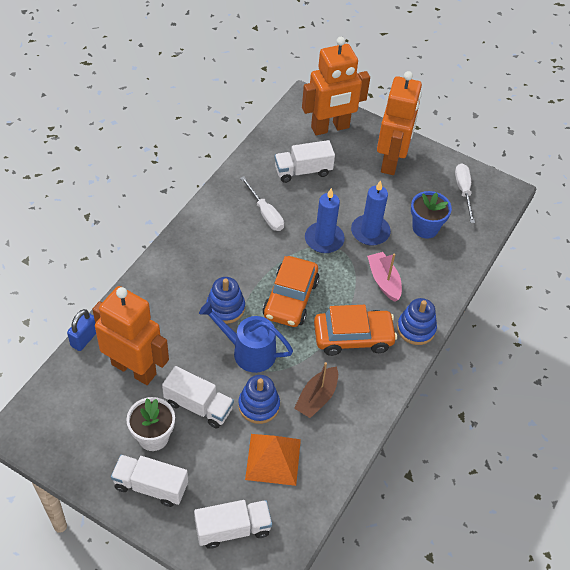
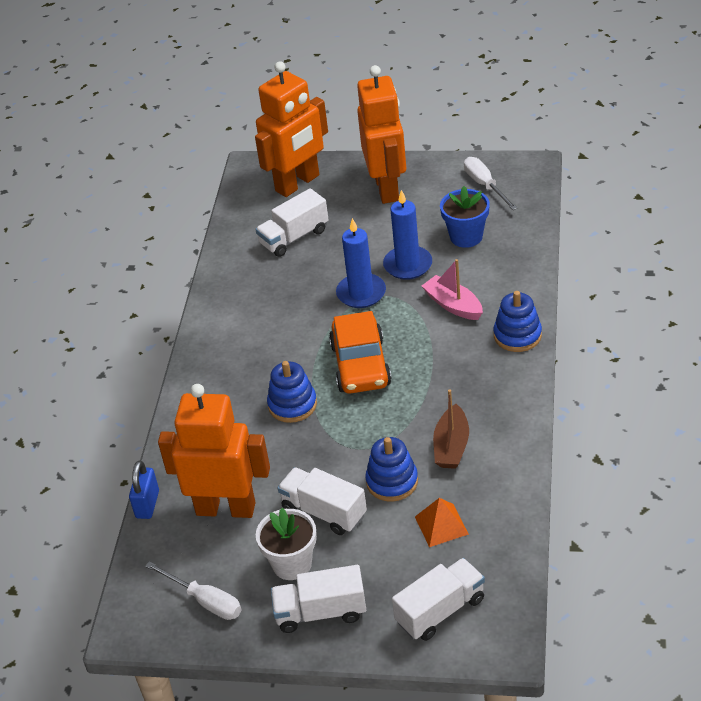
camera: 15 degrees left, 10 degrees down
white truck [162,366,234,428] -> white truck turned 150 degrees counterclockwise [277,467,367,535]
blue watering can [199,301,293,373] -> none
white screwdriver [240,176,284,231] -> white screwdriver moved to [145,561,241,620]
orange pyramid [245,434,301,486] -> orange pyramid [415,498,469,547], size x0.66
orange car [314,305,397,356] -> none

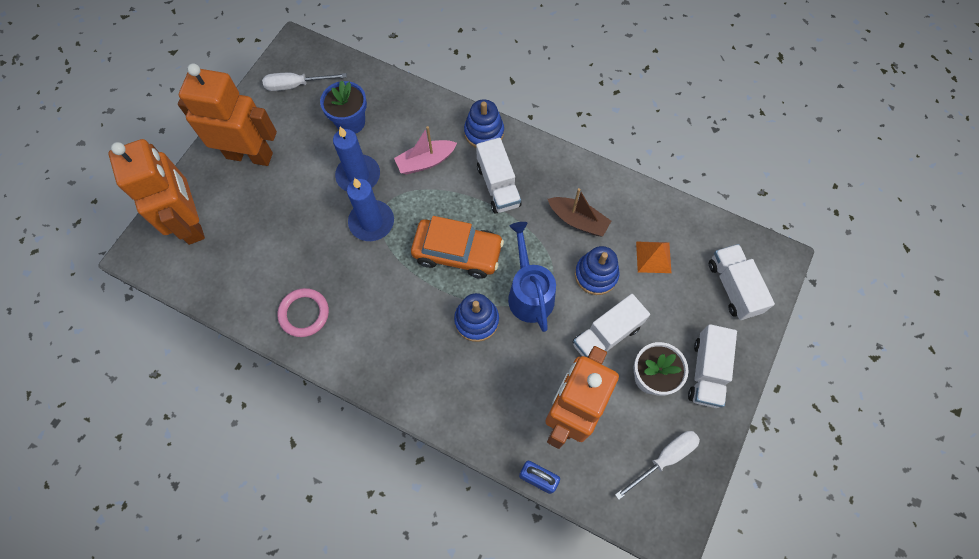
camera: 75 degrees left, 25 degrees up
white truck [255,188,329,257] -> white truck moved to [476,138,521,214]
none -> pink ring [277,288,329,337]
none -> blue watering can [508,222,556,332]

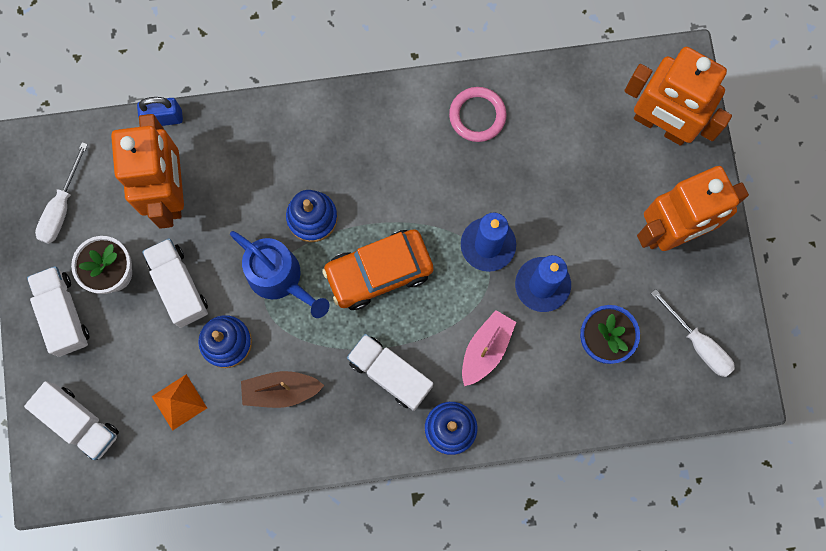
camera: 145 degrees right, 10 degrees up
white screwdriver [262,73,347,91] -> white screwdriver turned 90 degrees clockwise [651,289,735,377]
white truck [573,294,650,357] -> white truck turned 45 degrees counterclockwise [142,238,208,328]

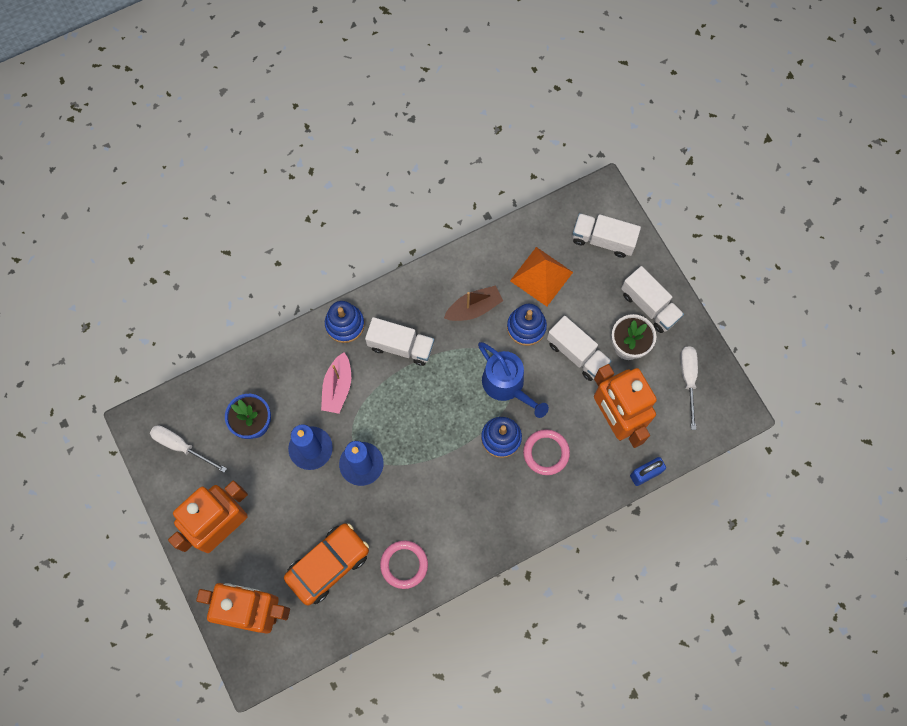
camera: 160 degrees right, 5 degrees down
orange pyramid [152,374,207,431] -> orange pyramid [510,247,573,306], size x1.51
blue watering can [230,231,329,318] -> blue watering can turned 150 degrees counterclockwise [478,342,549,418]
orange car [322,229,434,310] -> orange car moved to [284,523,369,605]
none -> pink ring [523,429,570,475]

